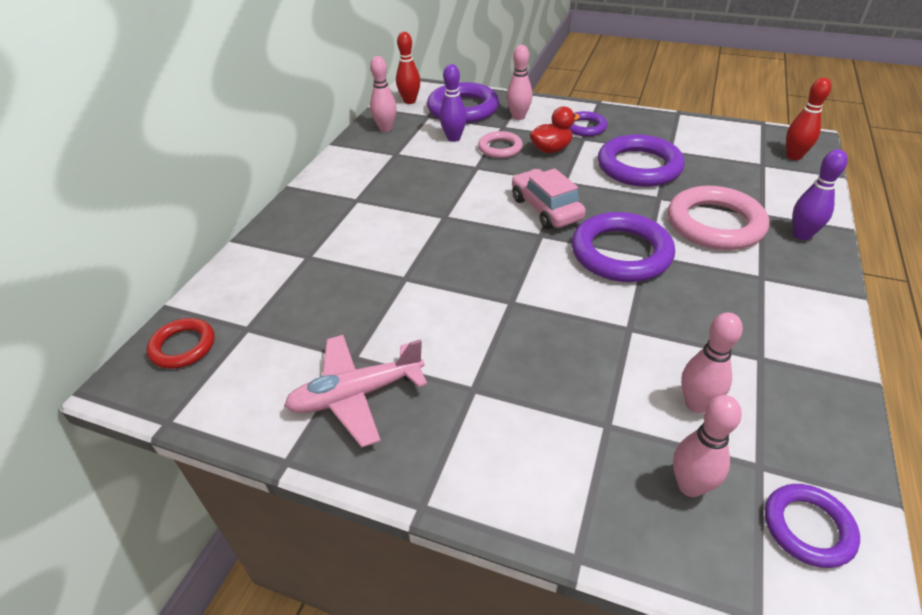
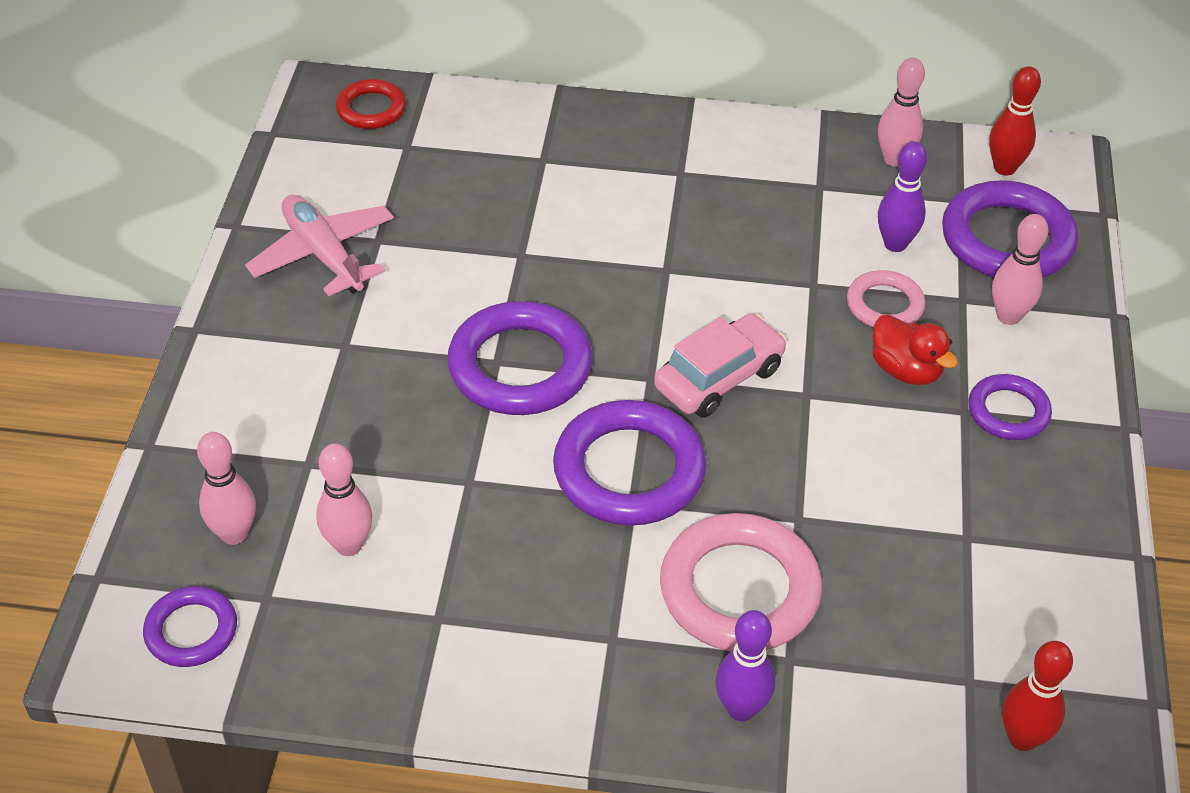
camera: 75 degrees right, 5 degrees up
purple ring [598,134,685,187] -> purple ring moved to [447,301,593,415]

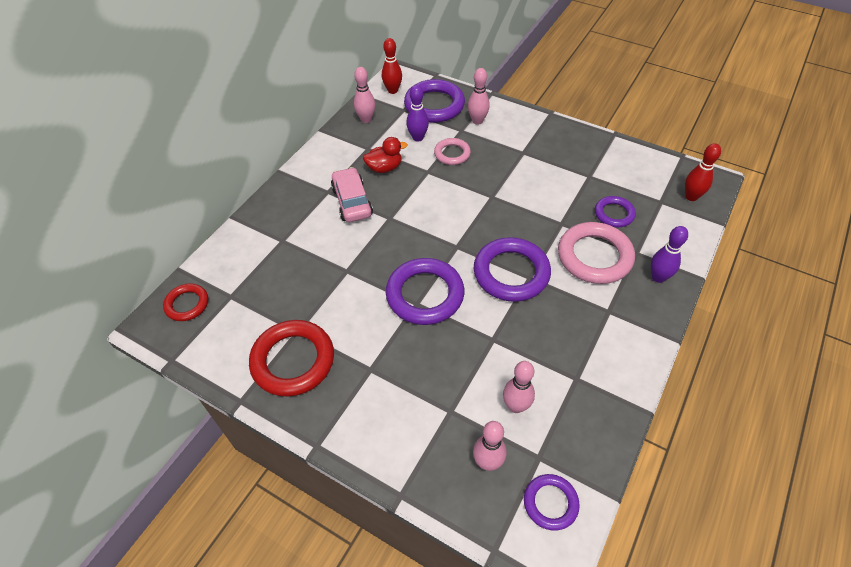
camera: 65 degrees left, 5 degrees up
pink plane [245,195,394,296] -> red ring [249,320,334,397]
pink car [654,314,787,418] -> pink car moved to [331,167,373,222]
red duck [872,315,958,385] -> red duck moved to [363,137,408,173]
purple ring [968,374,1052,440] -> purple ring moved to [595,196,636,227]

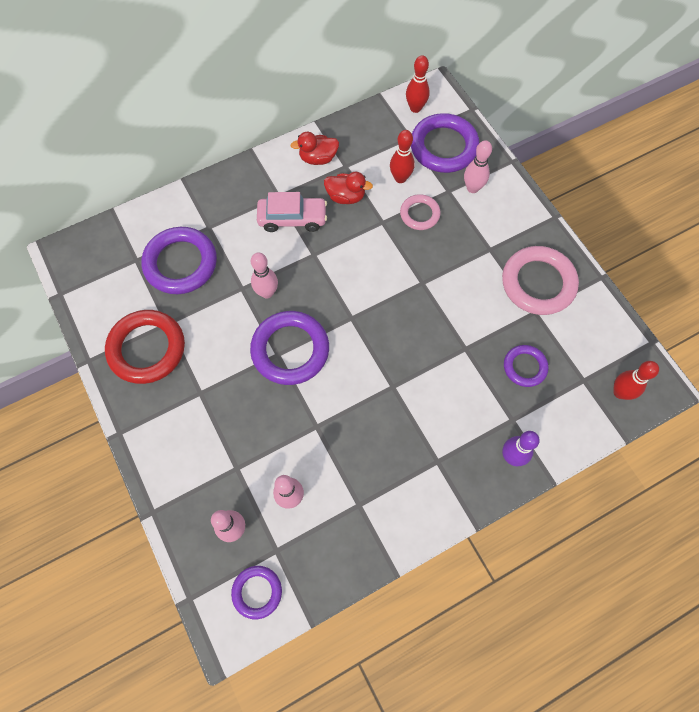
camera: 30 degrees right, 15 degrees up
red ring [163,283,208,321] -> none
pink car [331,167,373,222] -> pink car turned 75 degrees clockwise [257,192,327,232]
pink bowling pin [354,67,375,123] -> pink bowling pin moved to [251,252,278,299]
purple bowling pin [406,85,429,142] -> red bowling pin [390,130,415,183]
purple ring [474,237,551,302] -> purple ring moved to [141,227,217,294]
pink ring [558,222,635,284] -> pink ring moved to [502,246,579,315]
none -> red duck [291,132,339,165]

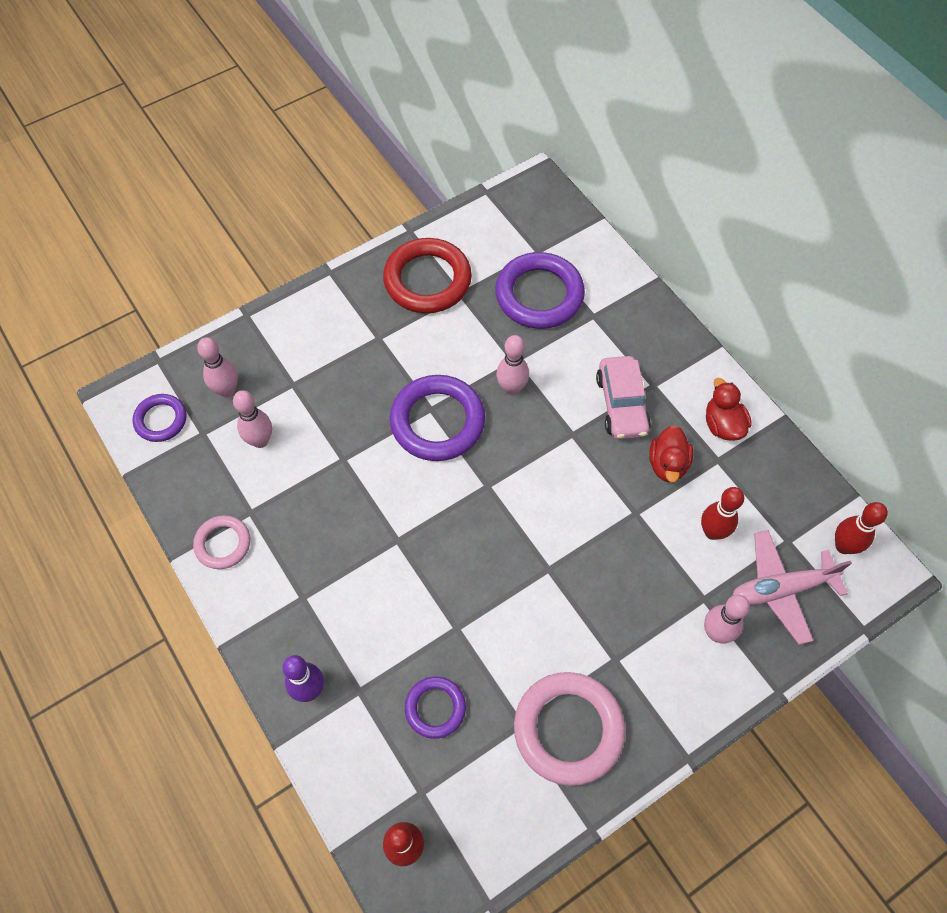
camera: 85 degrees right, 5 degrees down
pink ring [400,194,441,230] -> pink ring moved to [193,515,250,569]
purple ring [411,113,479,173] -> pink plane [733,530,852,645]

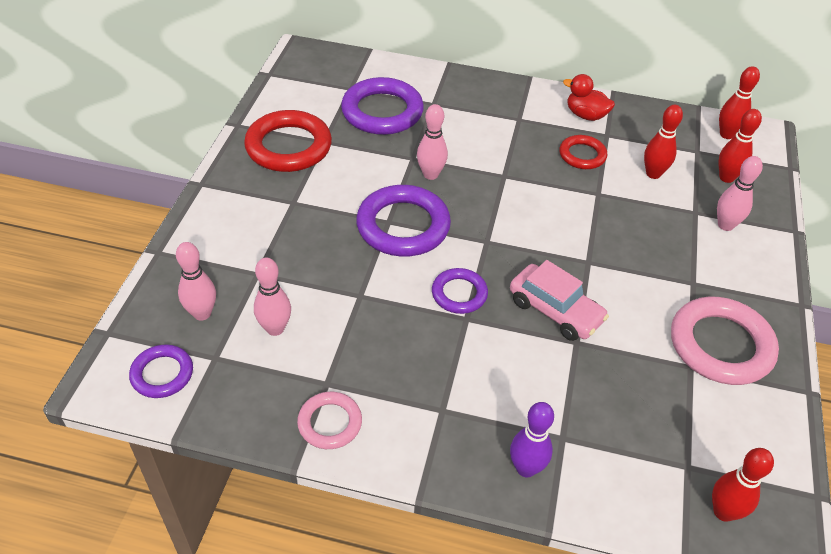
camera: 45 degrees left, 15 degrees down
purple ring [405,676,466,739] -> purple ring moved to [432,268,488,314]
pink car [596,356,651,439] -> pink car moved to [510,260,609,341]
red duck [649,425,693,482] -> red ring [559,135,607,169]
pink plane [733,530,852,645] -> red bowling pin [719,109,762,183]

